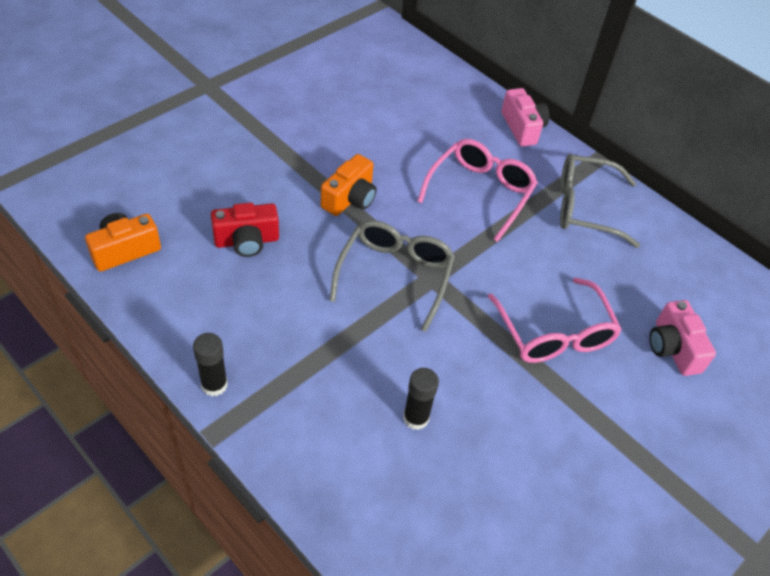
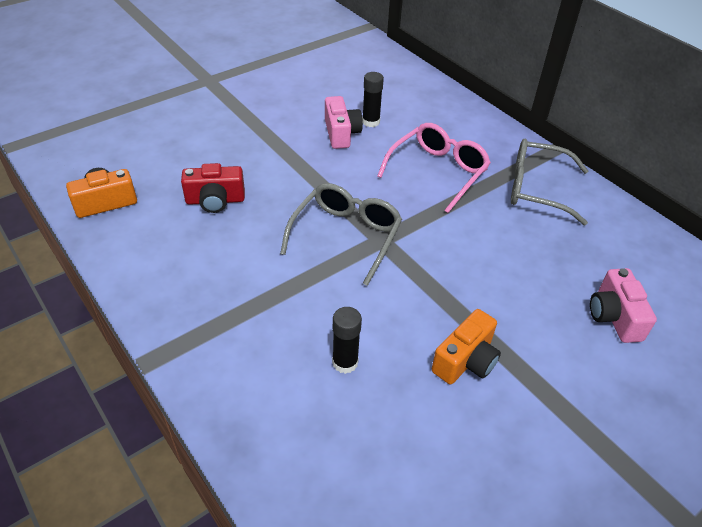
camera: 10 degrees right, 5 degrees down
black glue stick [193,333,228,396] -> black glue stick moved to [362,72,384,127]
orange camera [321,154,377,216] -> orange camera moved to [432,309,501,384]
pink glasses [488,278,622,363] -> none
pink camera [501,88,549,147] -> pink camera moved to [325,96,363,149]

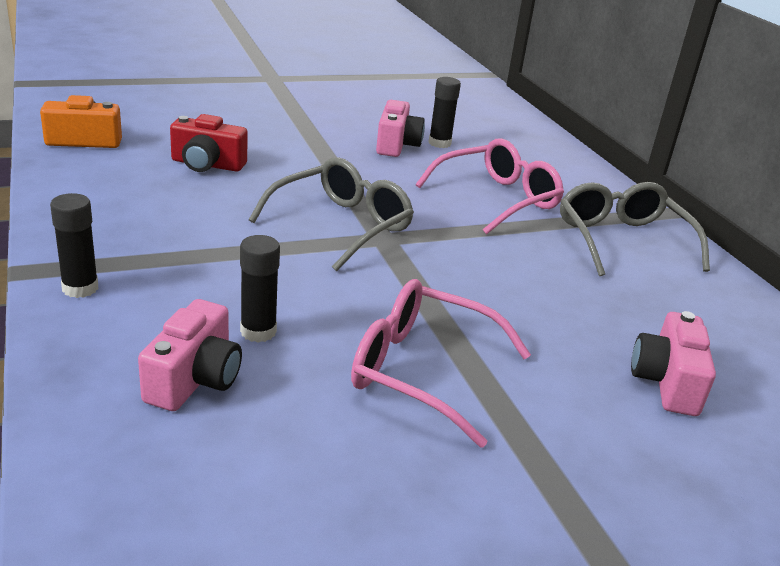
camera: 15 degrees right, 15 degrees down
orange camera [432,309,501,384] -> pink glasses [351,279,531,448]
grey glasses [511,139,588,225] -> grey glasses turned 45 degrees clockwise [560,182,710,276]
none -> black glue stick [50,193,98,298]
none -> pink camera [138,299,242,411]

